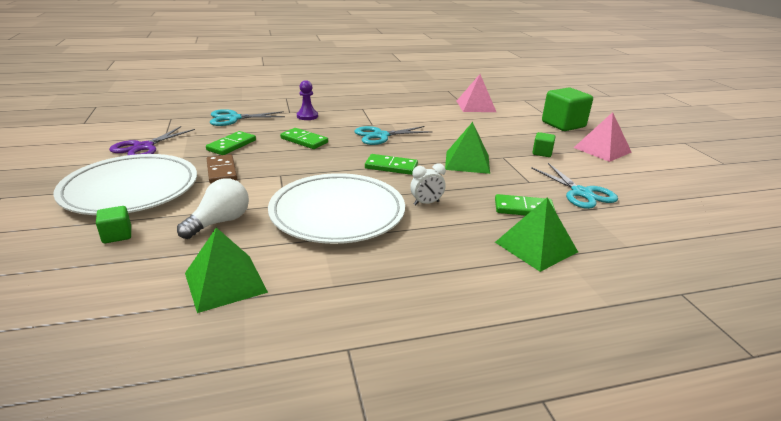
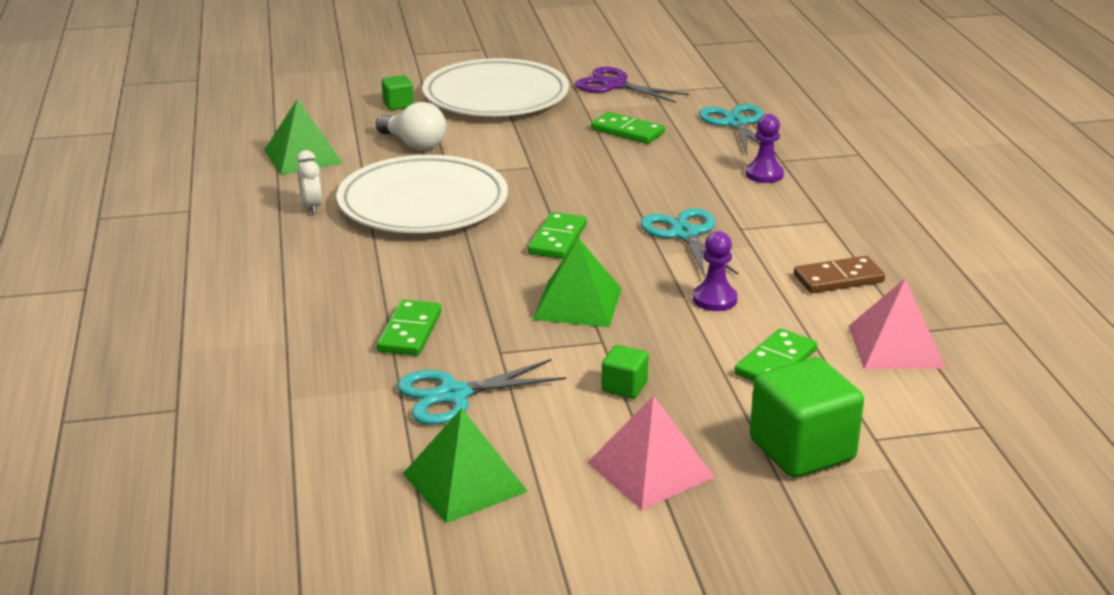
camera: 95 degrees right, 0 degrees up
brown domino [207,154,237,184] -> brown domino moved to [794,256,885,293]
green domino [280,128,328,149] -> green domino moved to [734,328,817,382]
white clock [410,163,446,205] -> white clock moved to [297,150,322,214]
green pyramid [495,198,578,272] -> green pyramid moved to [403,408,528,523]
none -> purple pawn [693,231,737,311]

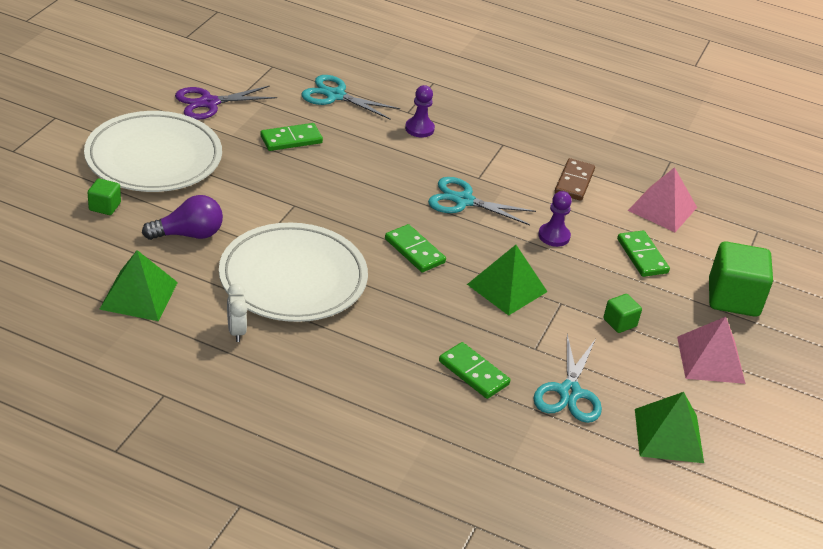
camera: 60 degrees left, 10 degrees up
white clock [297,150,322,214] -> white clock turned 60 degrees clockwise [227,284,248,342]
white light bulb [376,102,446,150] -> purple light bulb [142,195,223,240]

